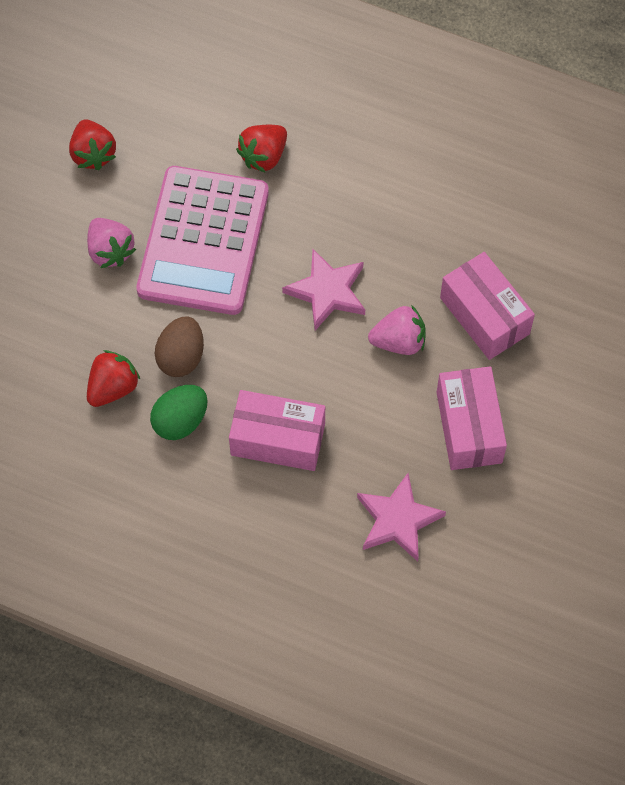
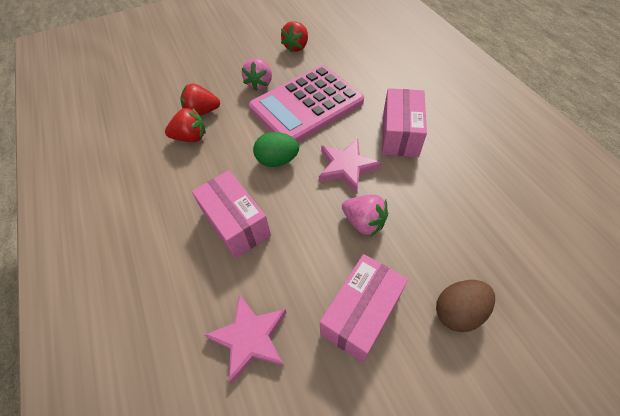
camera: 45 degrees right, 10 degrees down
green egg [150,385,208,440] -> green egg moved to [253,132,299,167]
brown egg [155,316,204,377] -> brown egg moved to [436,280,495,332]
red strawberry [236,125,287,173] -> red strawberry moved to [180,83,220,116]
pink box [440,252,535,360] -> pink box moved to [382,88,427,157]

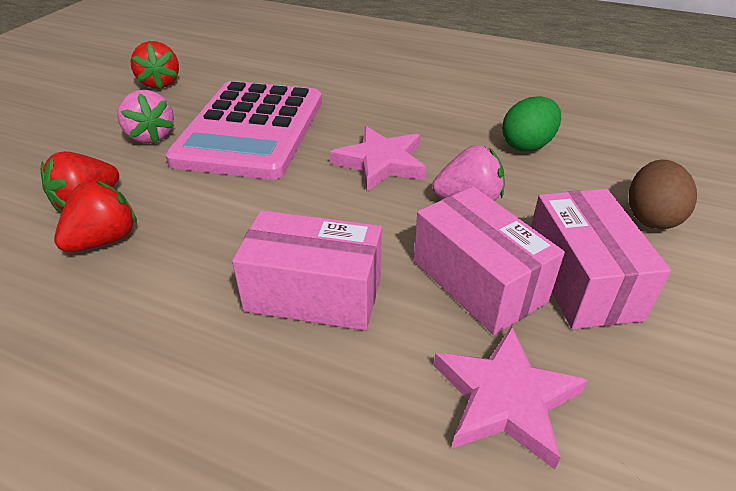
camera: 45 degrees left, 15 degrees down
green egg [253,132,299,167] -> green egg moved to [502,96,561,152]
pink box [382,88,427,157] -> pink box moved to [414,186,565,335]

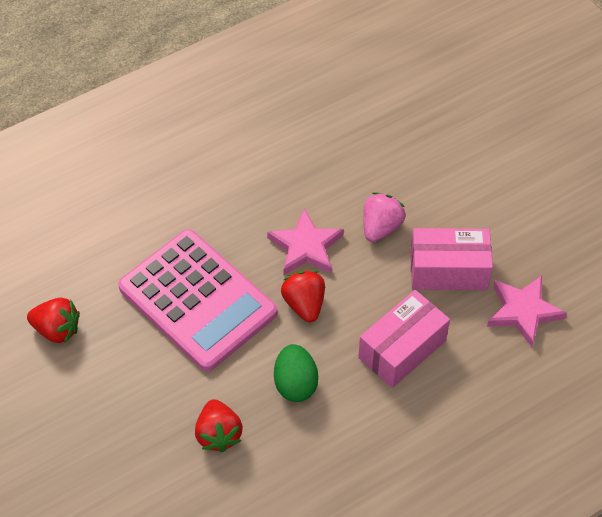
camera: 55 degrees left, 15 degrees up
red strawberry [54,181,137,252] -> red strawberry moved to [281,270,325,322]
pink strawberry [117,90,174,144] -> none
green egg [502,96,561,152] -> green egg moved to [274,344,318,402]
pink box [531,189,671,329] -> none
brown egg [629,160,697,229] -> none

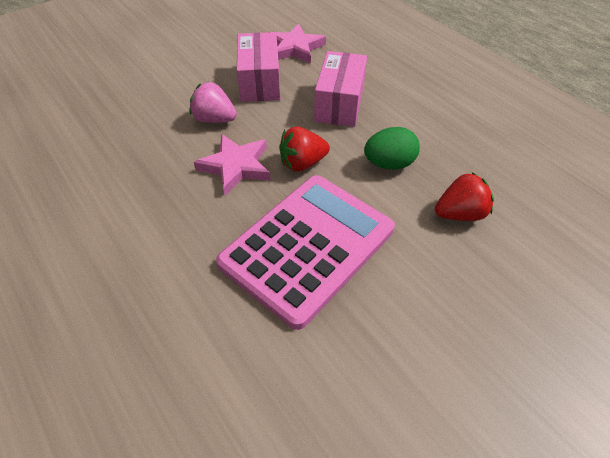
camera: 95 degrees left, 5 degrees down
red strawberry [27,298,80,343] -> none
pink box [358,290,450,388] -> pink box turned 60 degrees clockwise [314,51,367,127]

